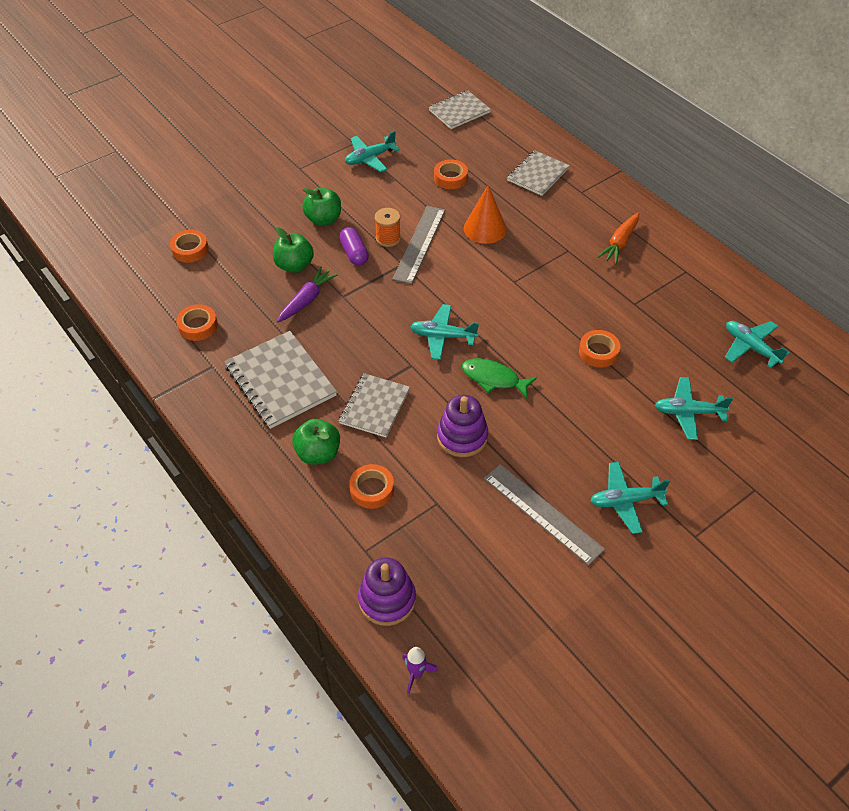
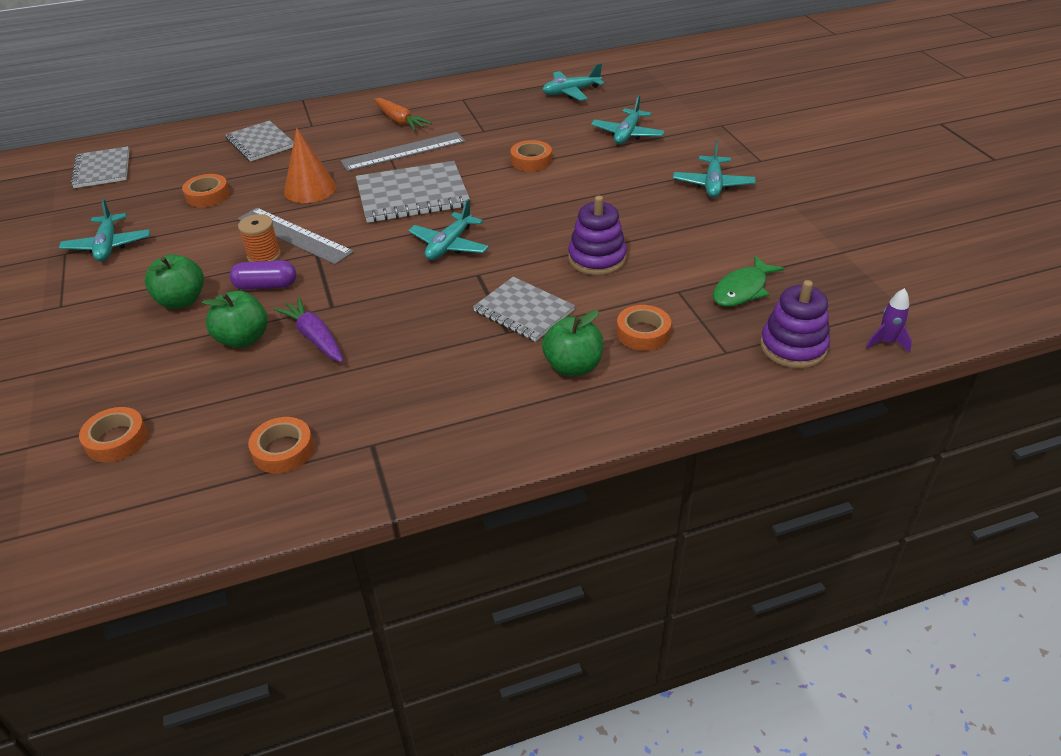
camera: 70 degrees left, 10 degrees down
grey notebook [224,331,337,429] -> grey notebook moved to [356,161,470,223]
green fish [462,358,537,399] -> green fish moved to [713,256,784,307]
grey ruler [484,464,605,566] -> grey ruler moved to [340,132,465,172]

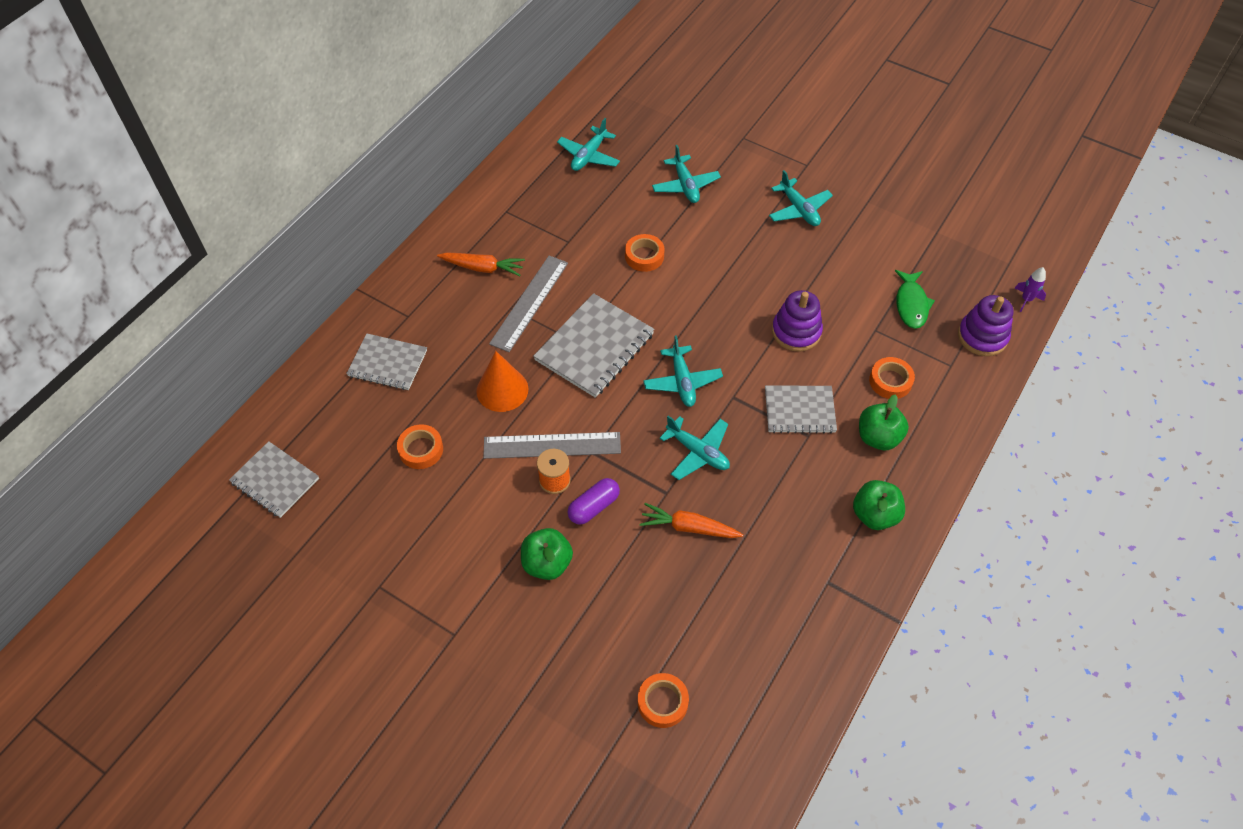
camera: 40 degrees left, 15 degrees up
turquoise plane [59,199,150,261] -> turquoise plane moved to [660,416,730,480]
green apple [202,291,268,348] -> green apple moved to [853,480,905,530]
orange tape [248,417,314,474] -> none
purple carrot [273,297,343,362] -> orange carrot [640,503,743,538]

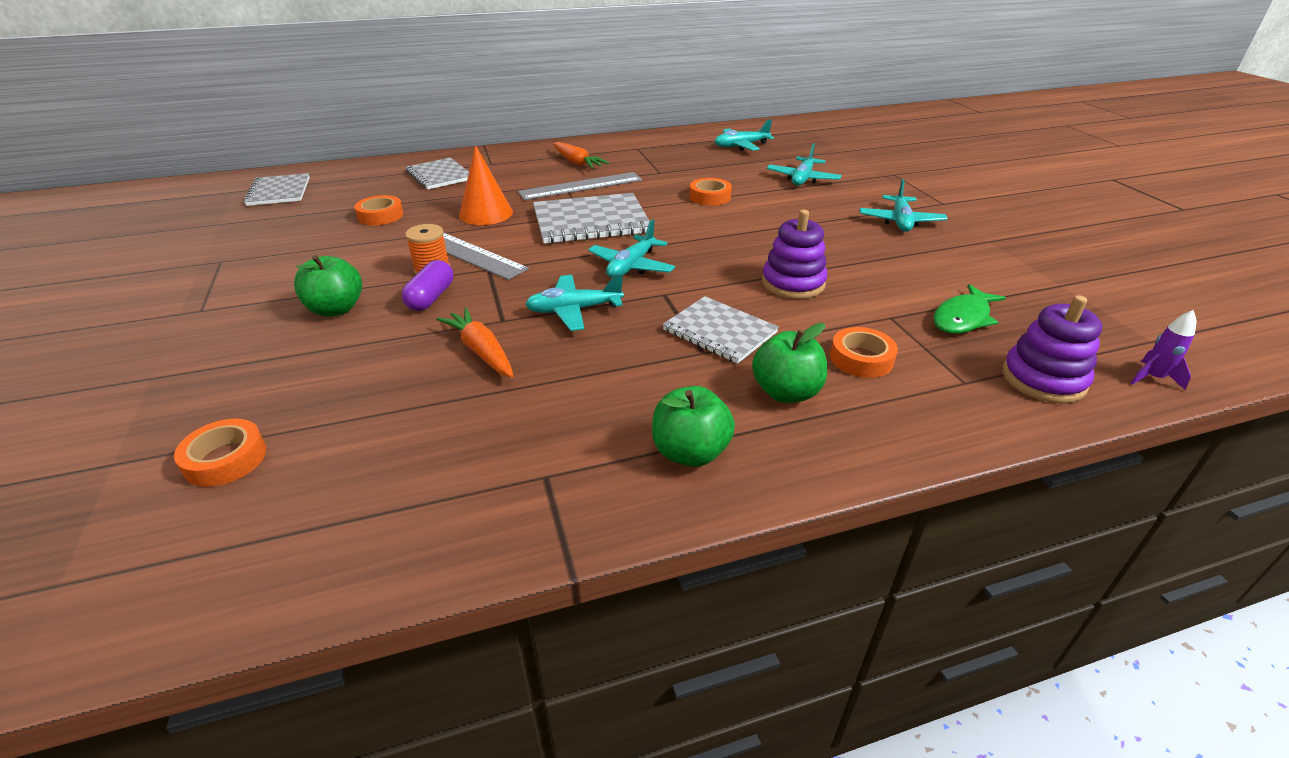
camera: 40 degrees right, 20 degrees down
purple capsule [568,478,620,525] -> purple capsule turned 75 degrees counterclockwise [402,260,453,311]
turquoise plane [660,416,730,480] -> turquoise plane turned 90 degrees clockwise [525,273,624,331]

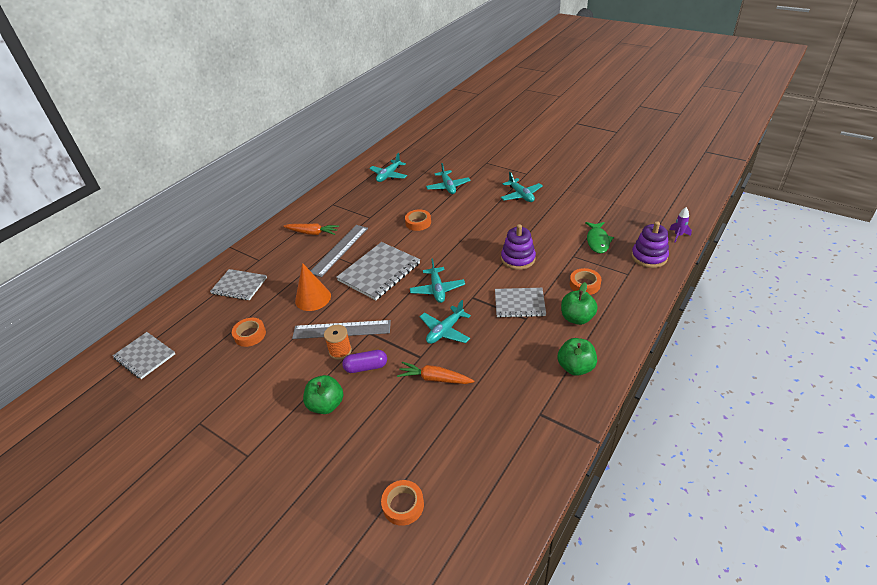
camera: 35 degrees left, 5 degrees up
purple capsule [402,260,453,311] -> purple capsule turned 75 degrees counterclockwise [342,350,387,373]

